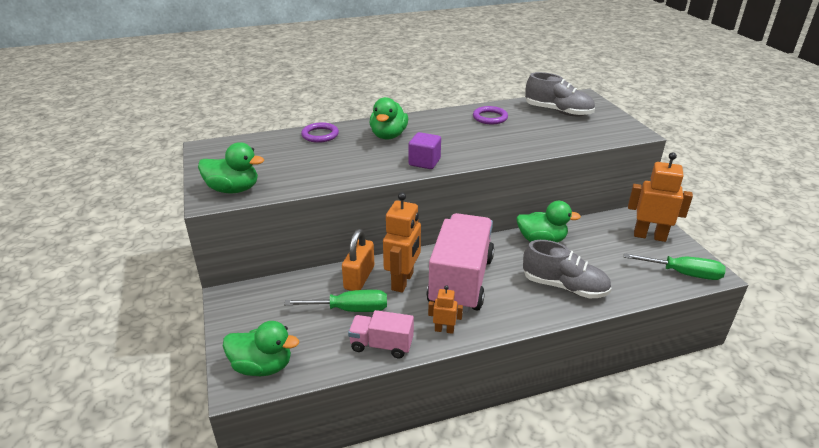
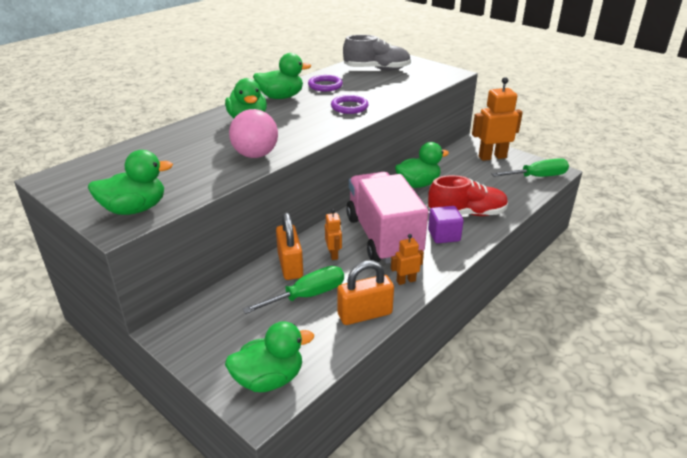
camera: 30 degrees left, 0 degrees up
purple ring [301,122,339,143] -> purple ring moved to [331,95,368,114]
pink truck [348,310,414,358] -> orange padlock [337,260,394,325]
orange robot [383,192,421,293] -> orange robot [325,209,342,260], size x0.51
purple cube [408,132,441,169] -> purple cube moved to [428,206,464,243]
grey shoe [523,240,612,298] -> red shoe [428,175,508,216]
none -> pink ball [229,109,278,158]
none -> green duck [253,53,311,99]

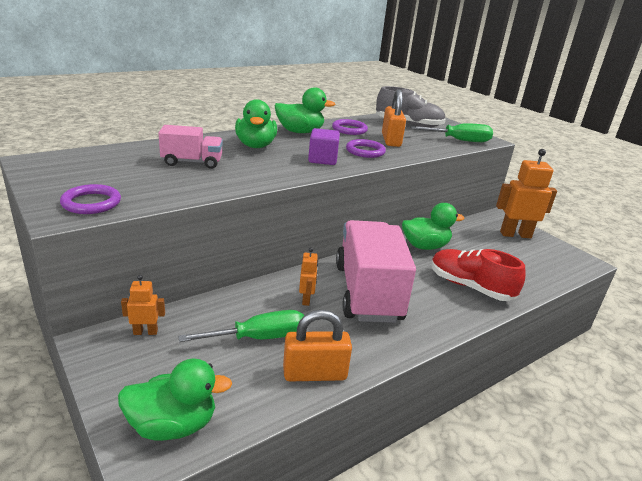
camera: 10 degrees right, 5 degrees down
green duck [88,150,173,215] -> purple ring [60,184,121,214]
pink ball [229,109,278,158] -> none
orange padlock [276,213,303,280] -> orange padlock moved to [382,89,406,147]
orange robot [391,234,424,285] -> orange robot moved to [121,275,165,335]
red shoe [428,175,508,216] -> red shoe turned 150 degrees counterclockwise [431,249,526,301]
purple cube [428,206,464,243] -> purple cube moved to [308,128,340,165]
green screwdriver [492,158,569,177] -> green screwdriver moved to [411,123,493,142]
none -> pink truck [158,125,223,169]

